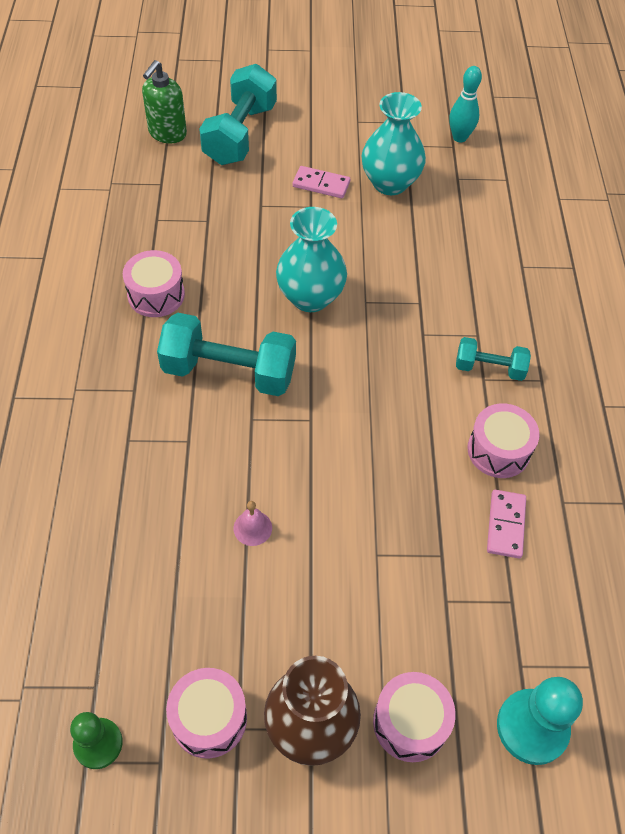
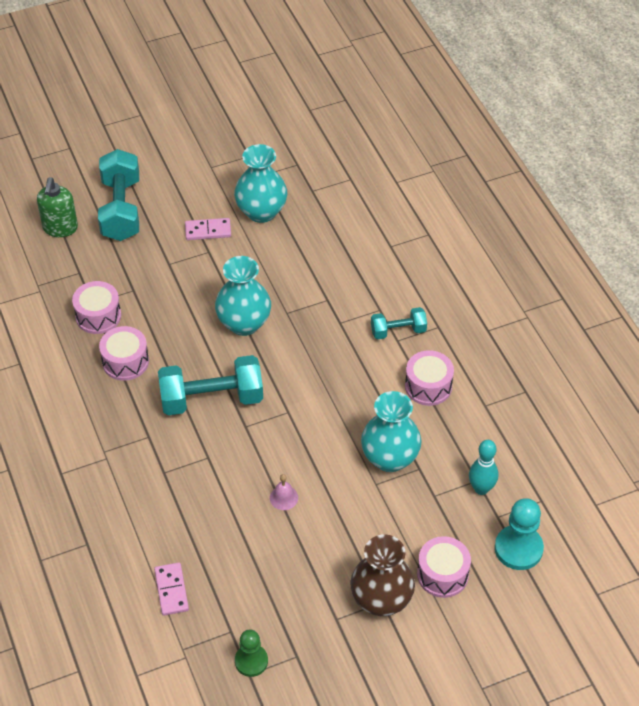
camera: 20 degrees left, 5 degrees down
pink drum [166,668,247,759] -> pink drum moved to [72,281,121,334]
turquoise bowling pin [449,66,482,142] -> turquoise bowling pin moved to [469,440,498,495]
pink domino [487,490,526,558] -> pink domino moved to [154,562,189,616]
none -> turquoise vase [361,391,422,472]

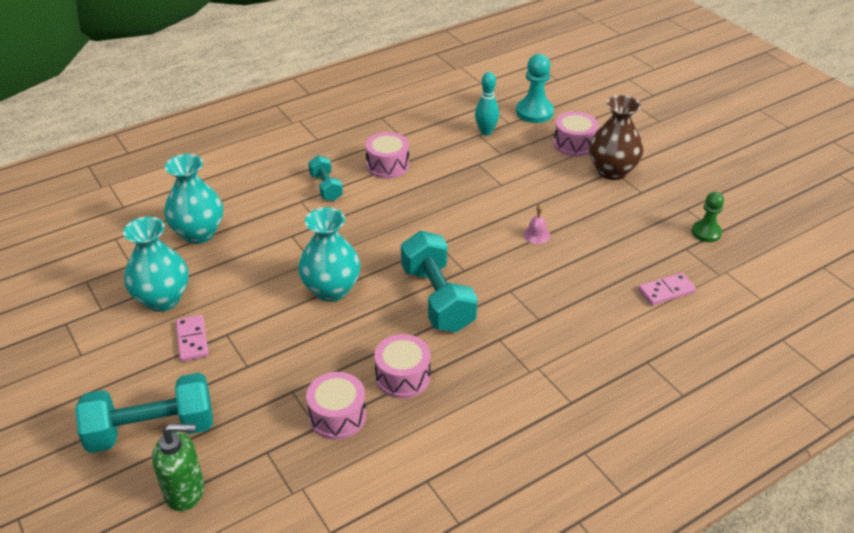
camera: 100 degrees left, 10 degrees down
turquoise vase [361,391,422,472] -> turquoise vase moved to [164,154,223,244]

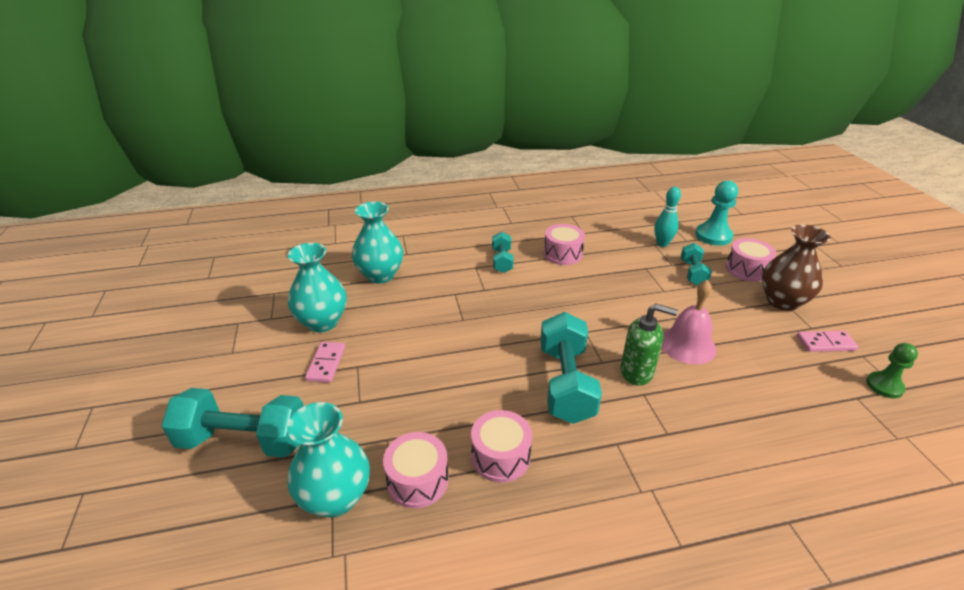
camera: 20 degrees right, 5 degrees down
green soap dispenser [152,424,204,511] -> green soap dispenser moved to [620,304,678,386]
turquoise vase [298,207,361,302] -> turquoise vase moved to [287,402,370,518]
pink bell [523,204,550,244] -> pink bell [661,280,717,364], size x1.98
pink domino [638,273,696,305] -> pink domino moved to [797,331,858,352]
none -> turquoise dumbbell [681,243,712,286]

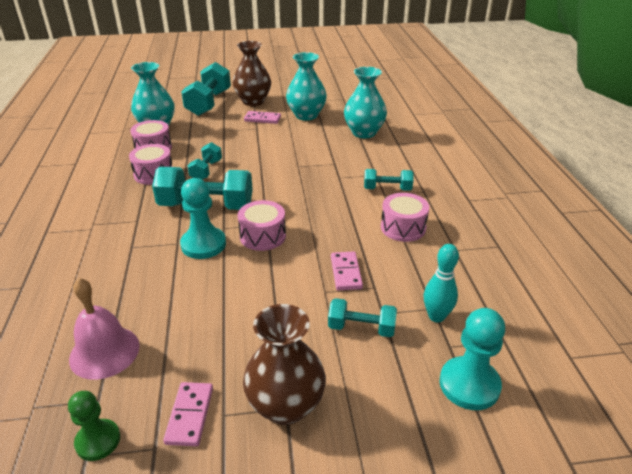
camera: 95 degrees right, 0 degrees up
green soap dispenser [620,304,678,386] -> turquoise pawn [180,178,226,259]
pink bell [661,280,717,364] -> pink bell moved to [69,278,140,380]
pink drum [726,238,776,282] -> pink drum moved to [238,200,286,251]
none -> turquoise dumbbell [188,142,222,180]
none -> brown vase [233,41,271,106]
none -> pink domino [331,251,363,290]

